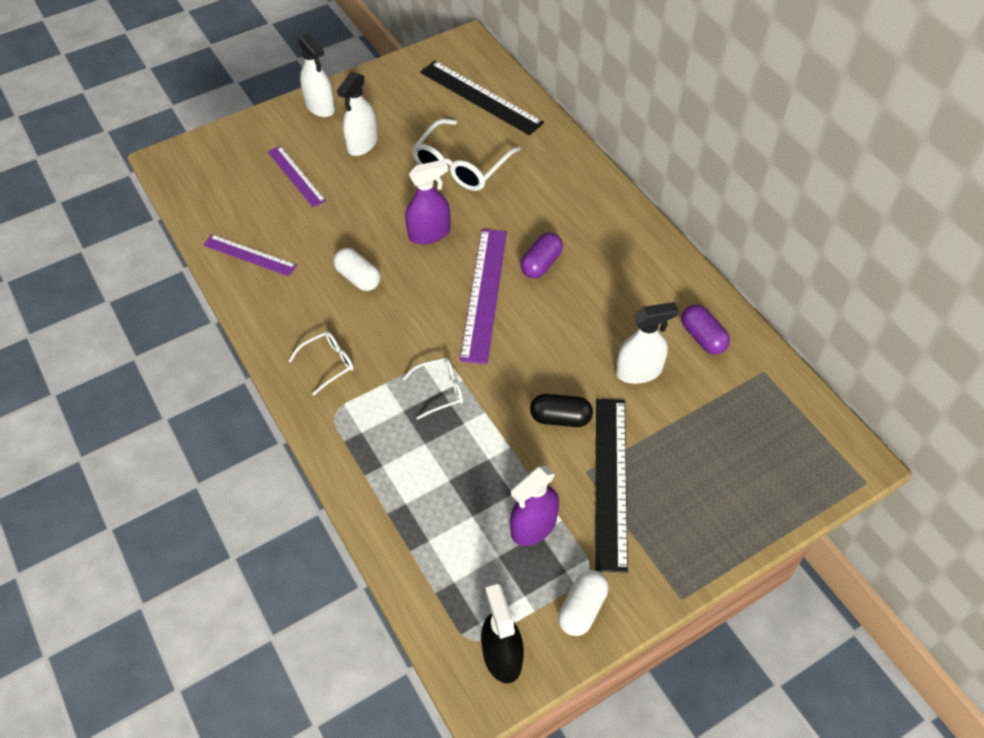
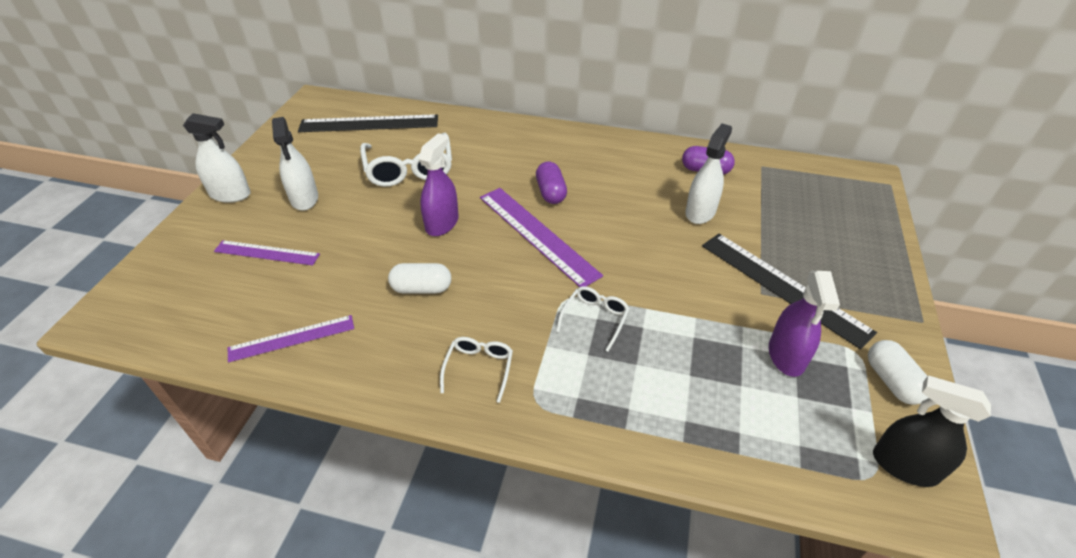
camera: 45 degrees left, 10 degrees down
black capsule [530,394,593,427] -> none

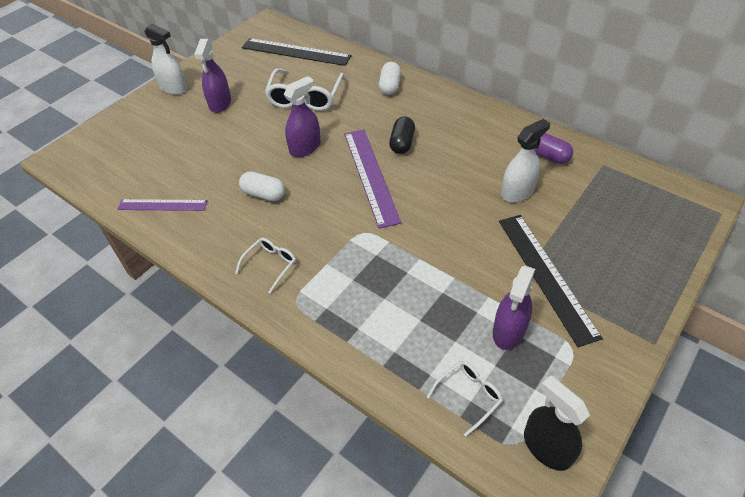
camera: 25 degrees right, 5 degrees up
purple ruler [214,240,320,266] -> none
white spray bottle [272,117,318,211] -> purple spray bottle [194,39,231,113]
purple capsule [536,162,567,204] -> black capsule [389,116,415,154]
white glasses [556,286,630,352] -> white glasses moved to [427,361,503,436]
white capsule [868,340,928,405] -> white capsule moved to [379,62,401,95]

